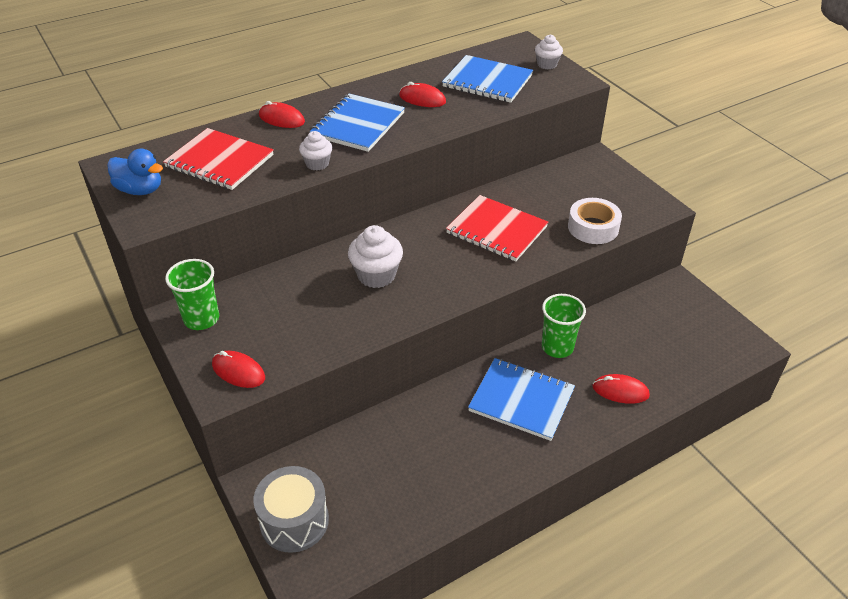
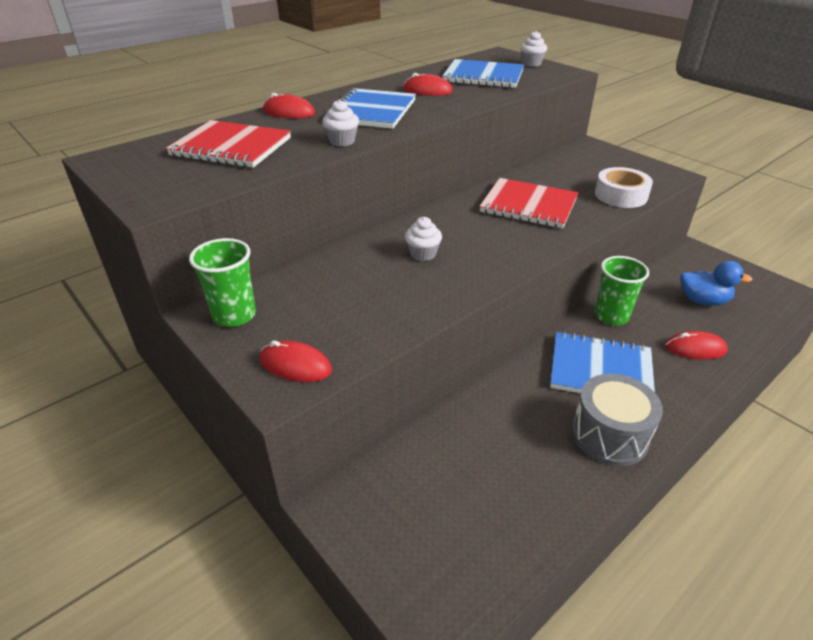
camera: 10 degrees left, 5 degrees down
blue duck [107,149,163,195] -> blue duck moved to [680,261,752,306]
grey drum [253,466,329,553] -> grey drum moved to [572,374,663,466]
white cupcake [348,225,403,288] -> white cupcake [405,217,442,261], size x0.61

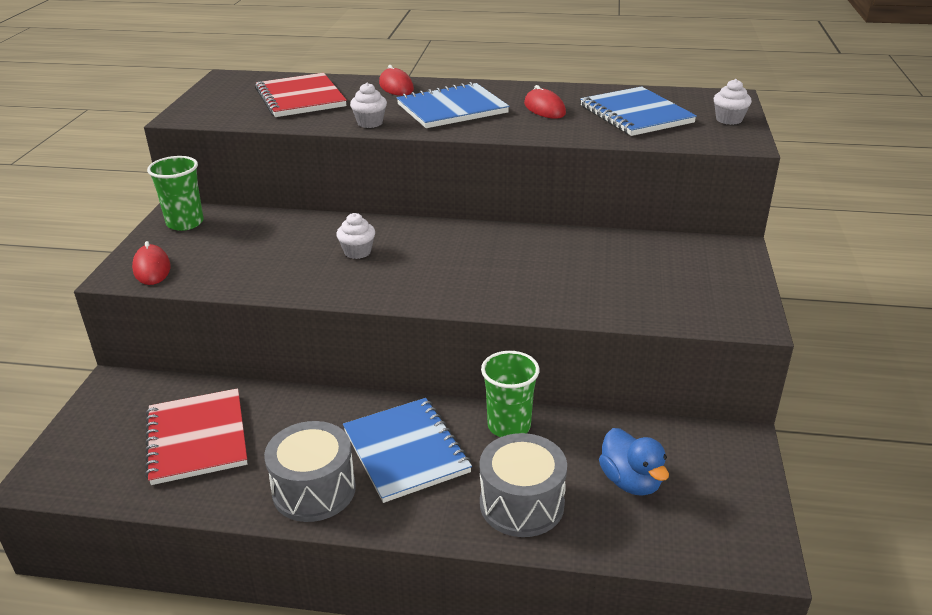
camera: 50 degrees right, 5 degrees down
red notebook [479,178,579,228] -> red notebook moved to [145,388,248,485]
white tape [595,167,653,208] -> none
red mouse [665,331,728,360] -> grey drum [480,433,567,537]

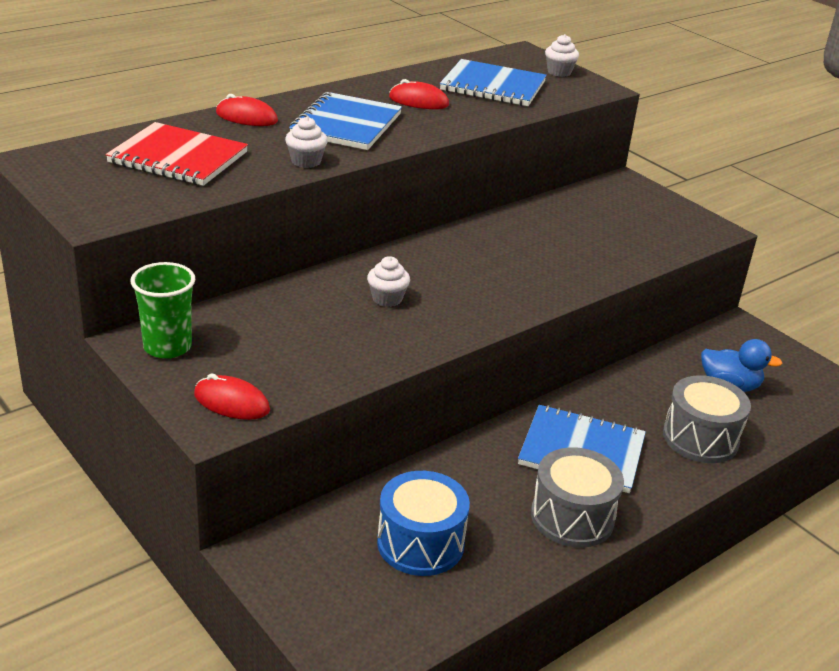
camera: 50 degrees left, 0 degrees up
red notebook [145,388,248,485] -> blue drum [377,471,470,576]
green cup [481,351,540,437] -> none

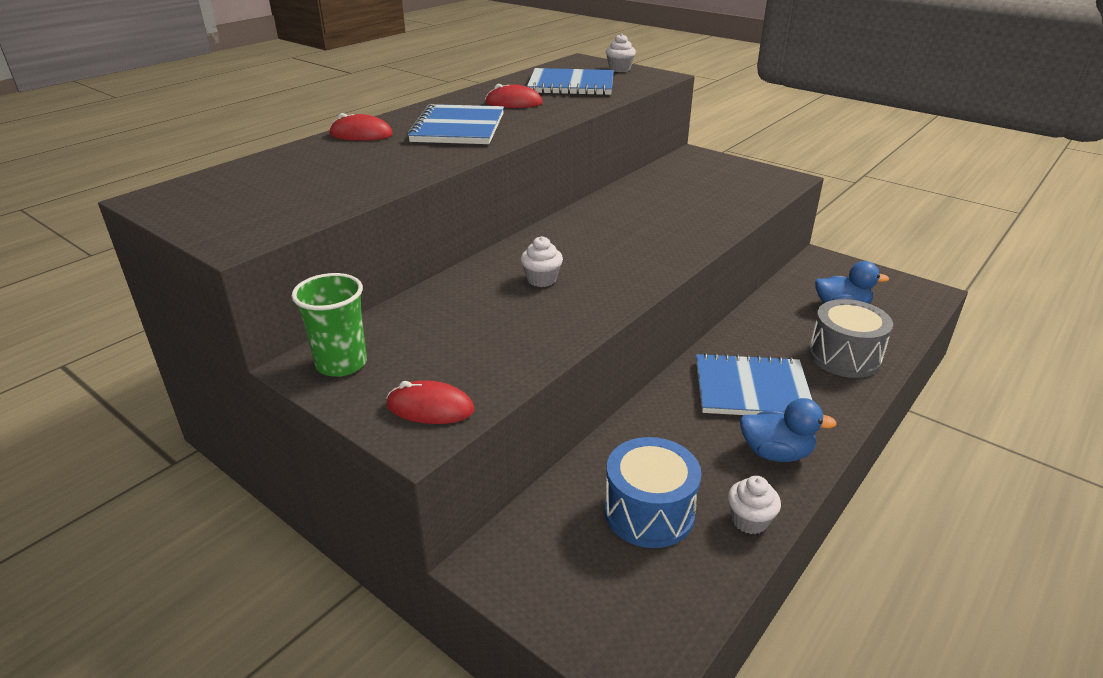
camera: 10 degrees left, 0 degrees up
red notebook [106,122,248,186] -> none
white cupcake [285,117,328,168] -> white cupcake moved to [728,476,781,534]
grey drum [531,447,624,548] -> blue duck [740,398,837,462]

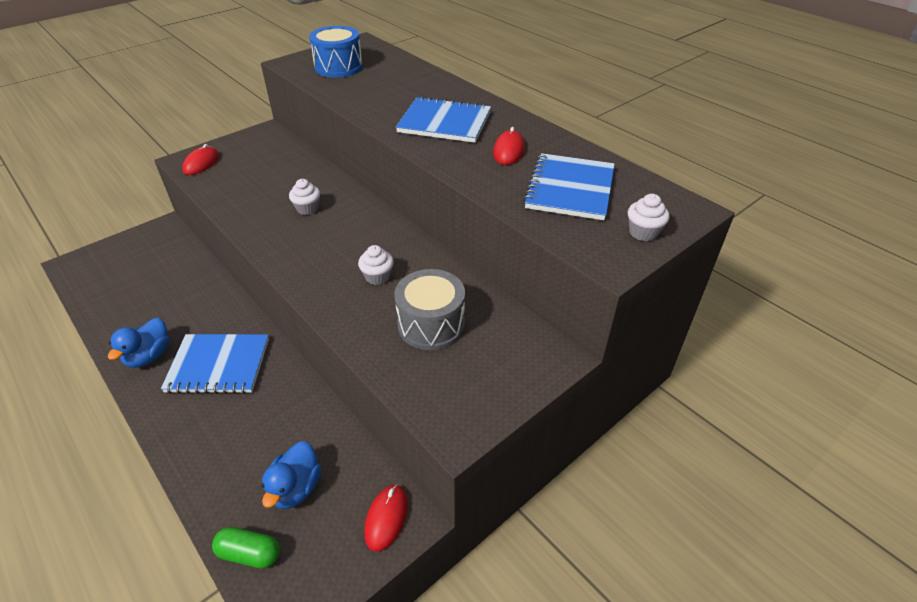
camera: 100 degrees right, 10 degrees up
green cup [292,273,367,377] -> none
red mouse [329,113,393,141] -> red mouse moved to [364,484,408,552]
blue drum [604,437,702,548] -> blue drum moved to [309,26,363,78]
blue notebook [696,353,812,415] -> blue notebook turned 75 degrees clockwise [161,334,269,394]
white cupcake [728,476,781,534] -> white cupcake moved to [358,245,394,285]
grey drum [808,299,893,378] -> grey drum moved to [394,269,465,350]
none -> green capsule [212,527,280,568]

